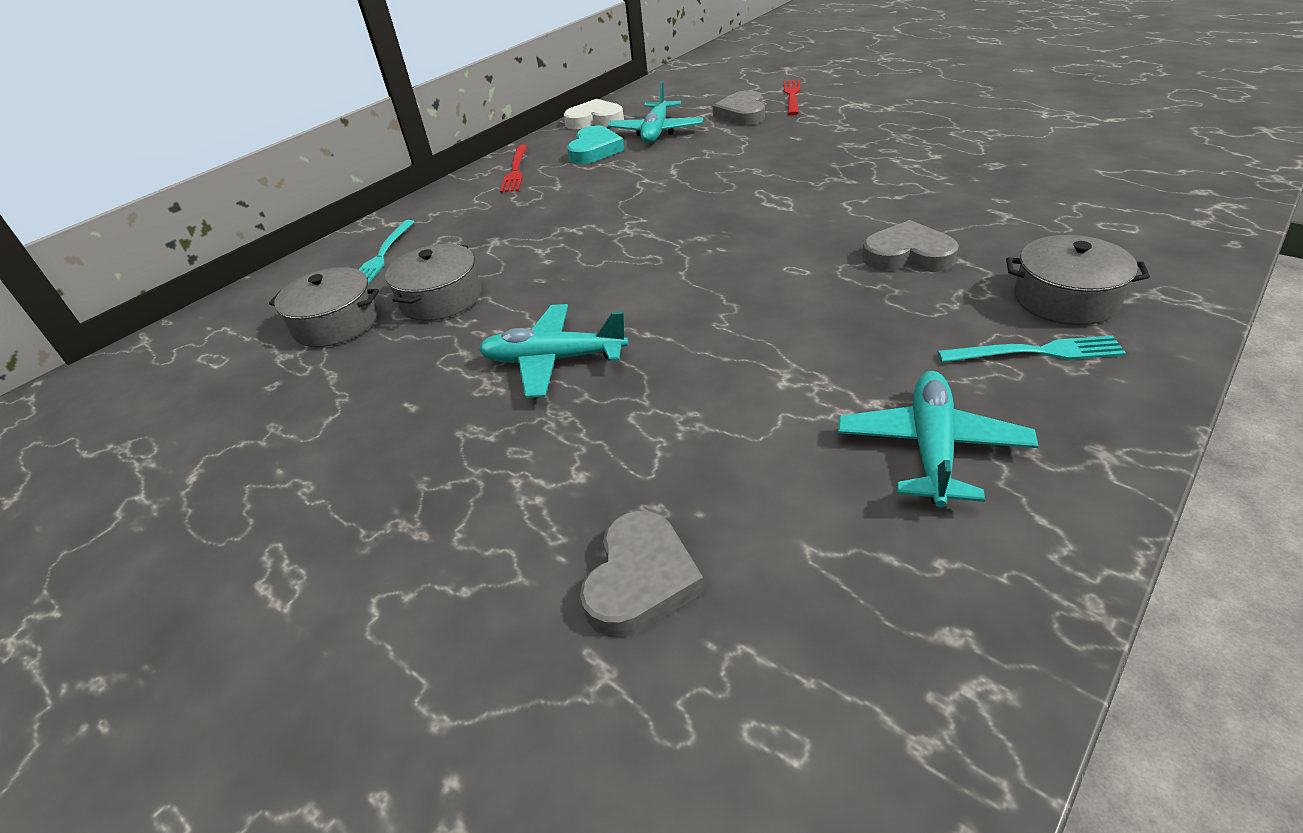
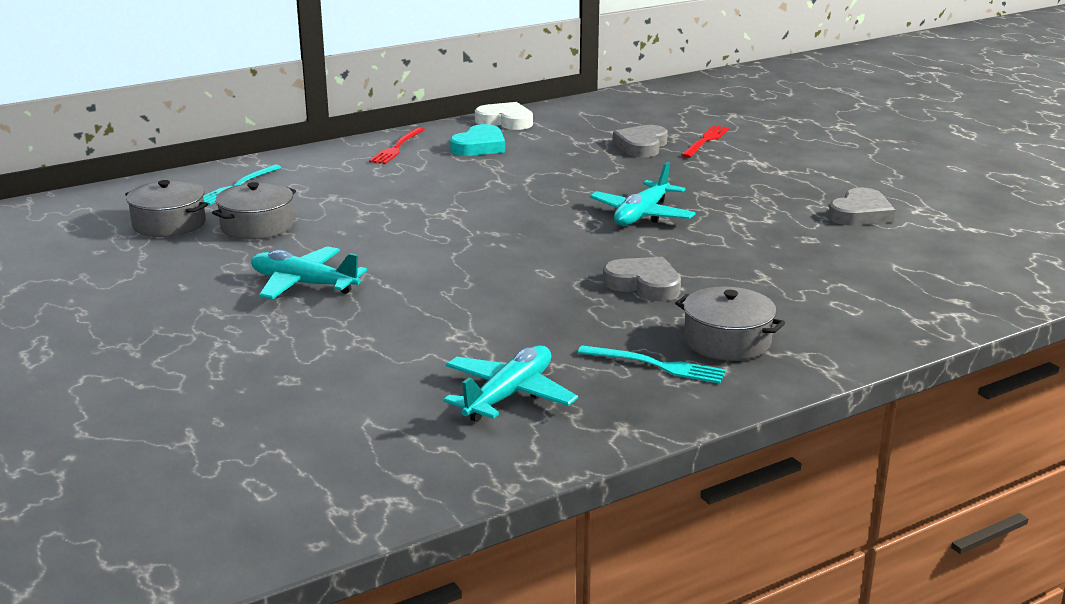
camera: 15 degrees right, 15 degrees down
grey heart [580,511,705,638] -> grey heart moved to [829,188,895,226]
turquoise plane [608,81,704,143] -> turquoise plane moved to [590,162,695,226]

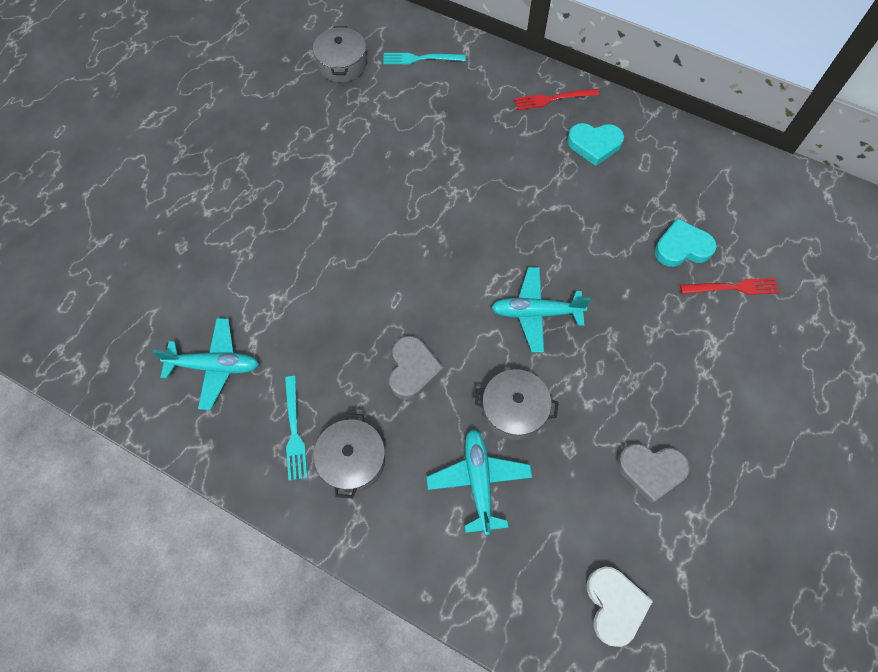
camera: 60 degrees right, 40 degrees up
grey pot [212,182,296,240] -> grey pot moved to [475,369,559,440]
turquoise plane [251,246,367,299] -> turquoise plane moved to [427,429,532,535]
white heart [475,102,533,130] -> white heart moved to [587,567,653,647]
grey heart [613,125,668,157] -> turquoise heart [655,218,717,267]

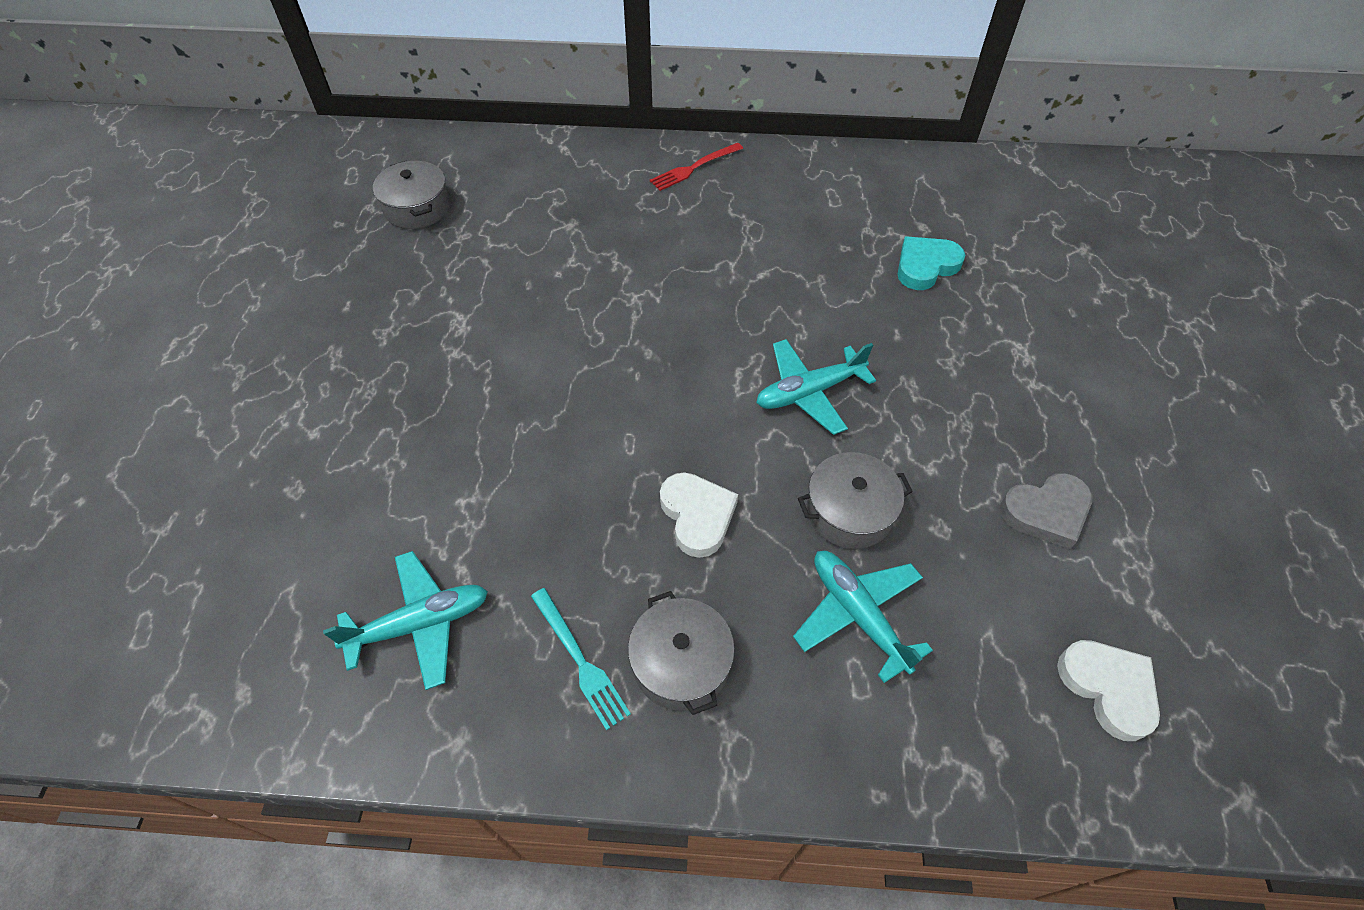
camera: 25 degrees left, 10 degrees down
turquoise fork [383,53,466,64] -> none
grey heart [389,336,444,400] -> white heart [660,472,738,558]
turquoise heart [567,123,624,166] -> none
red fork [680,278,779,295] -> none

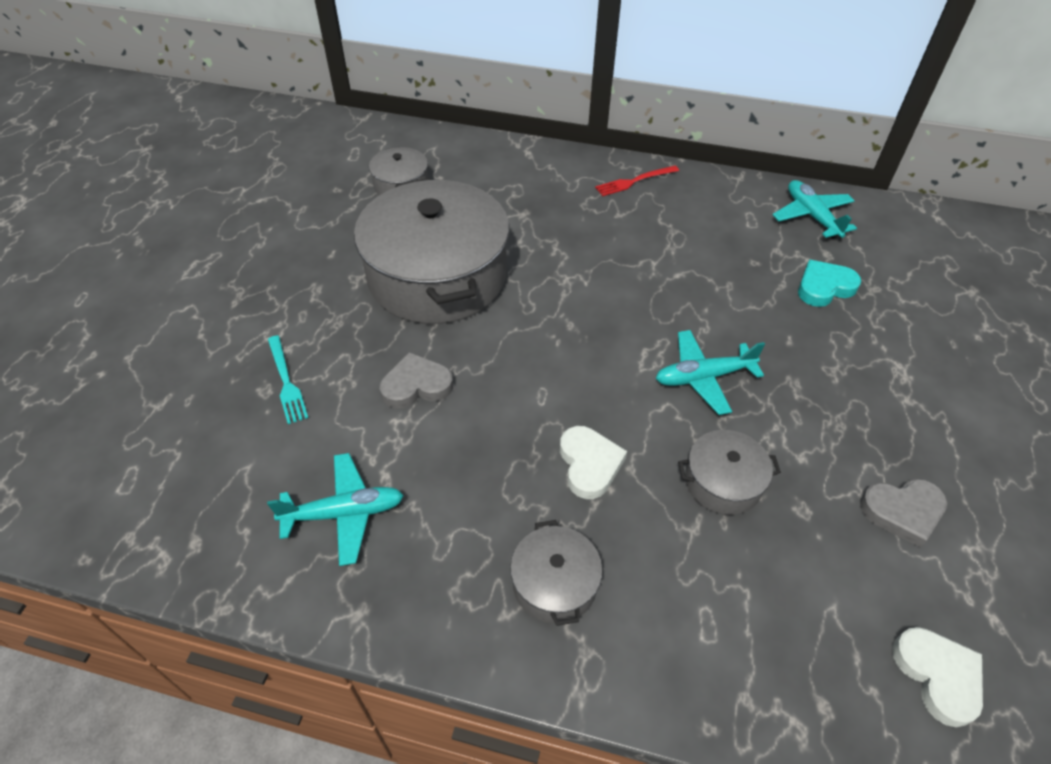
camera: 10 degrees right, 5 degrees down
turquoise fork [531,588,631,731] -> turquoise fork moved to [268,335,308,424]
turquoise plane [793,551,933,683] -> turquoise plane moved to [773,180,857,239]
none -> grey pot [354,178,510,324]
none -> grey heart [380,352,453,408]

